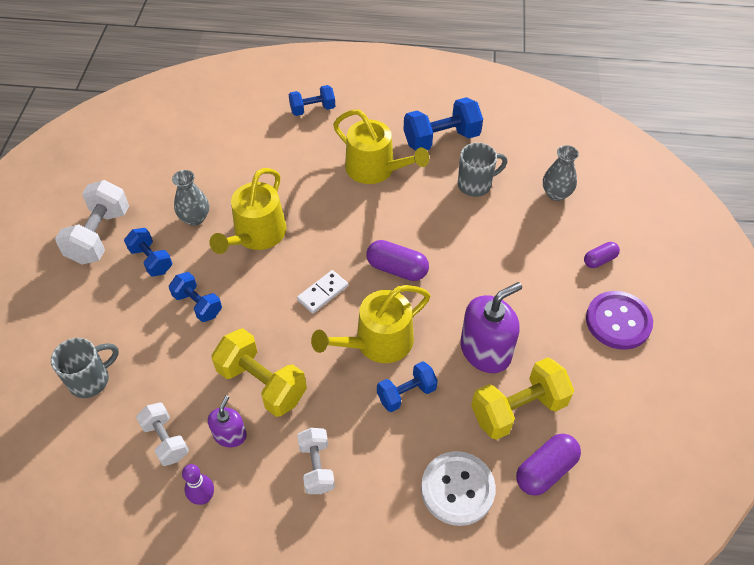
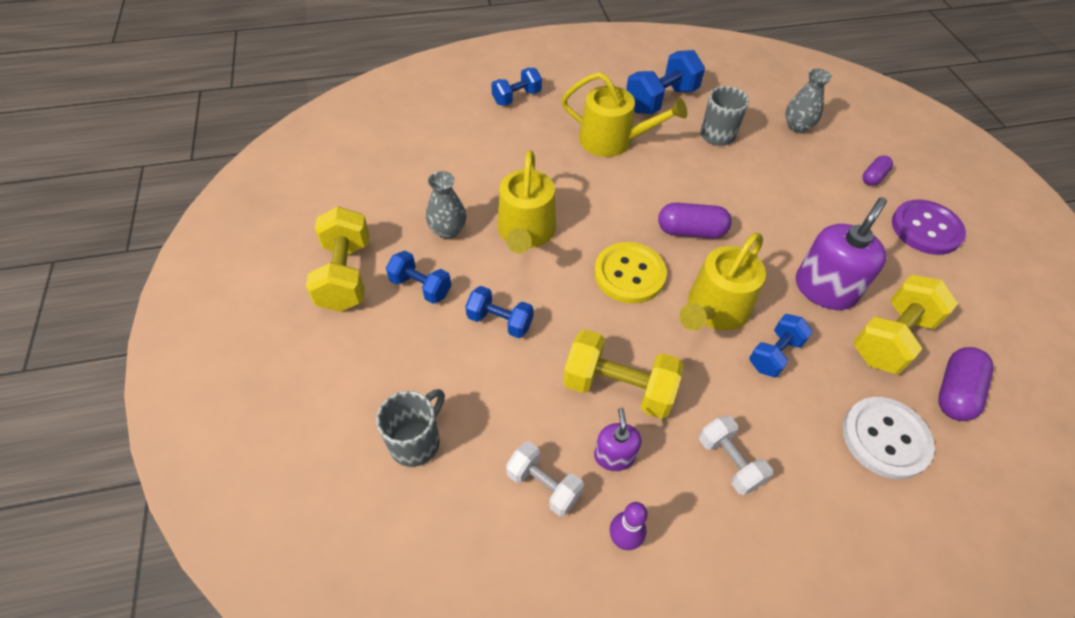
camera: 20 degrees left, 0 degrees up
white dumbbell [55,180,129,264] -> yellow dumbbell [306,207,370,312]
white domino [297,270,348,314] -> yellow button [594,242,667,304]

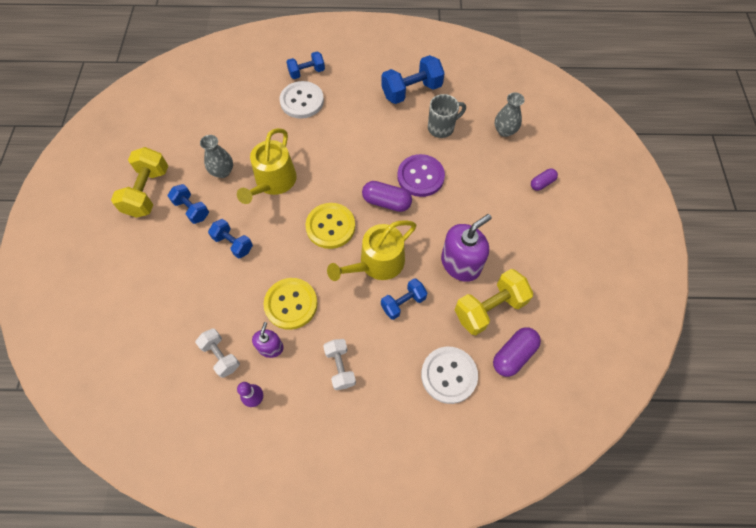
camera: 15 degrees right, 10 degrees up
grey mug [376,389,445,467] -> none
yellow watering can [561,72,687,157] -> none
yellow dumbbell [563,329,684,419] -> yellow button [264,278,318,330]
purple button [892,200,966,255] -> purple button moved to [397,154,445,197]
none -> white button [280,81,324,119]

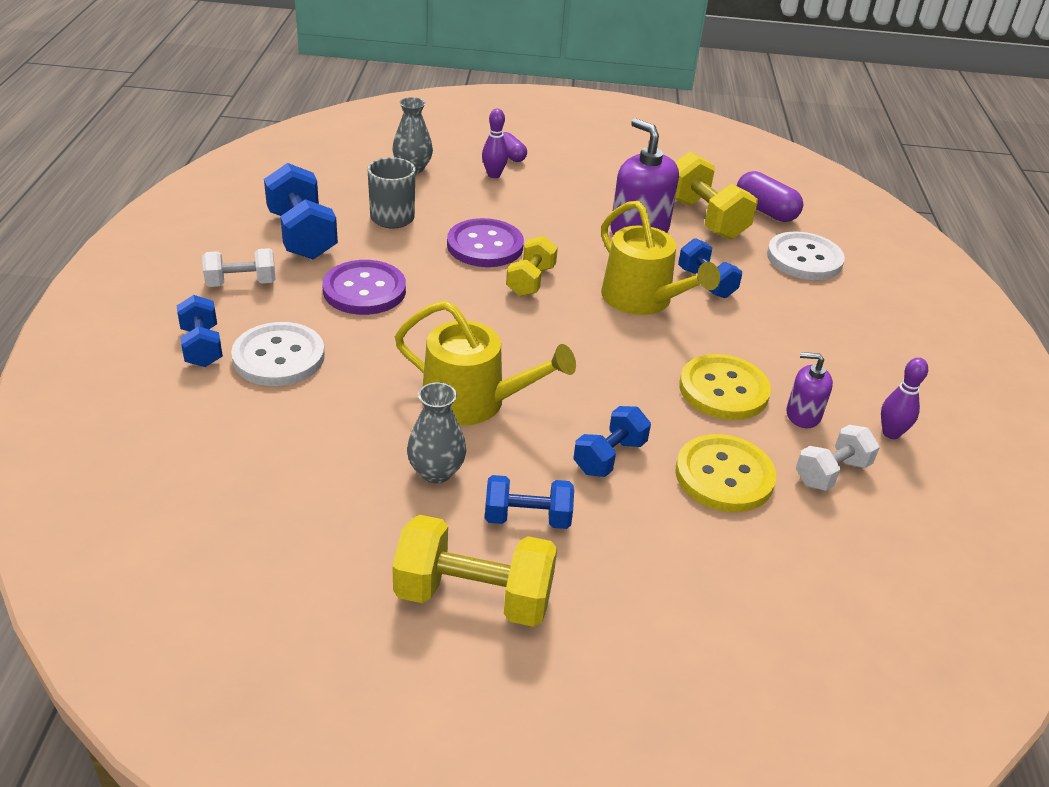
camera: 90 degrees left, 25 degrees down
blue dumbbell [168,184,209,224] -> blue dumbbell turned 45 degrees clockwise [485,475,574,529]
yellow button [305,203,355,249] -> yellow button moved to [676,434,777,512]
white dumbbell [323,339,356,390] -> white dumbbell moved to [202,248,276,287]
purple capsule [362,181,412,212] -> yellow dumbbell [506,236,558,296]
none -> purple button [322,260,406,315]
none -> purple bowling pin [482,109,508,178]

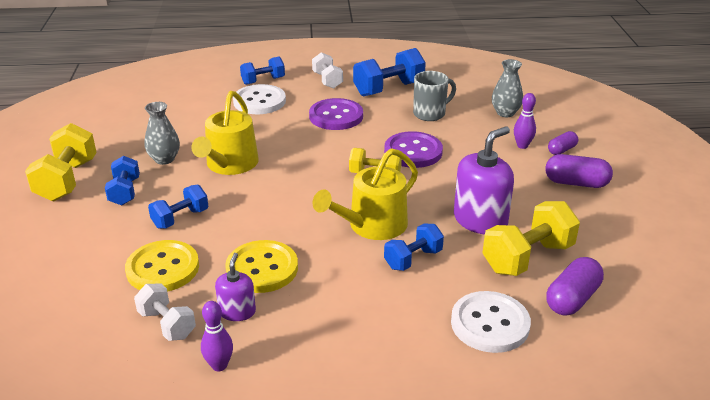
camera: 85 degrees right, 5 degrees down
blue dumbbell [574,406,651,477] -> blue dumbbell turned 75 degrees counterclockwise [148,184,208,229]
none -> purple capsule [545,154,613,188]

